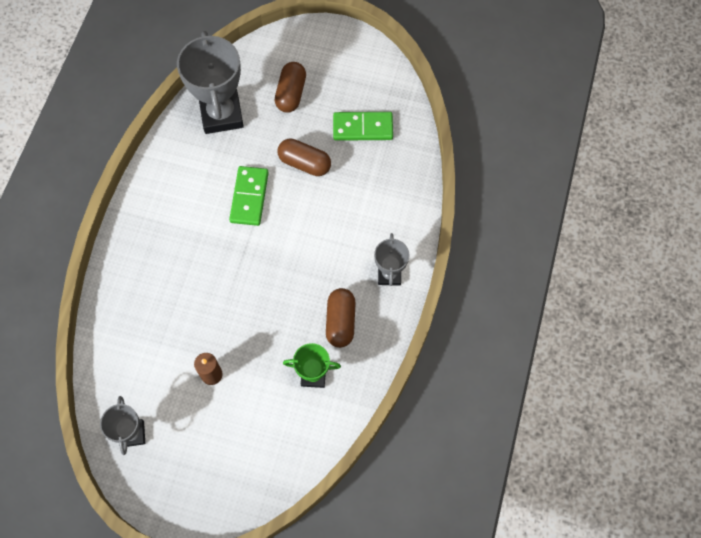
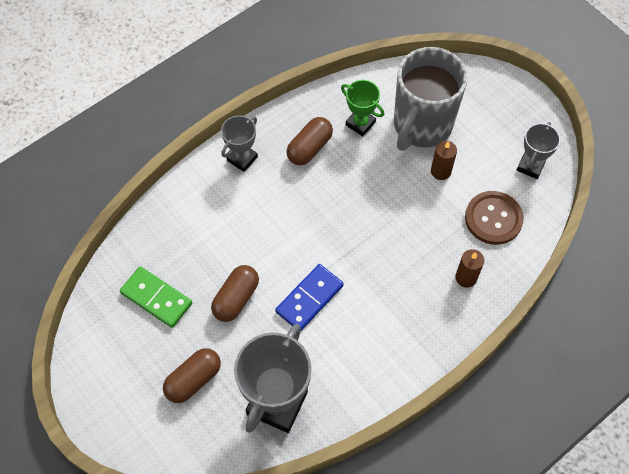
camera: 145 degrees left, 5 degrees down
green domino [229,166,269,226] -> blue domino [275,264,344,331]
brown capsule [278,138,331,176] -> brown capsule turned 60 degrees clockwise [211,265,259,322]
none -> grey mug [394,47,468,151]
none -> brown candle [455,249,484,288]
none -> brown button [465,191,524,245]

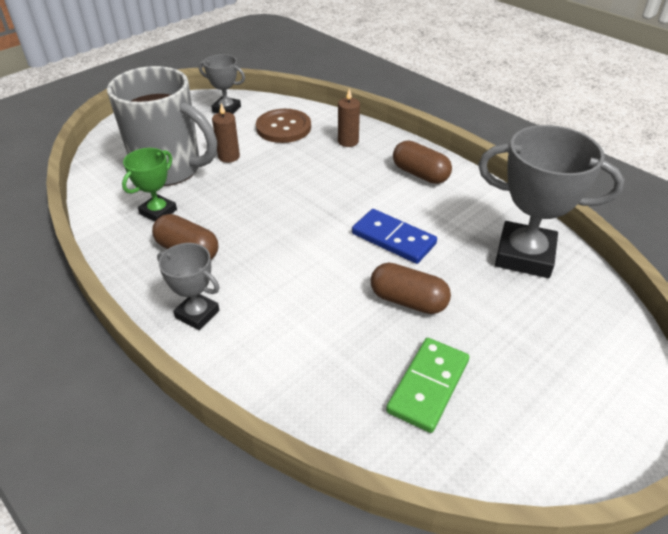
camera: 95 degrees left, 20 degrees down
brown capsule [163,348,221,403] -> brown capsule moved to [393,140,452,184]

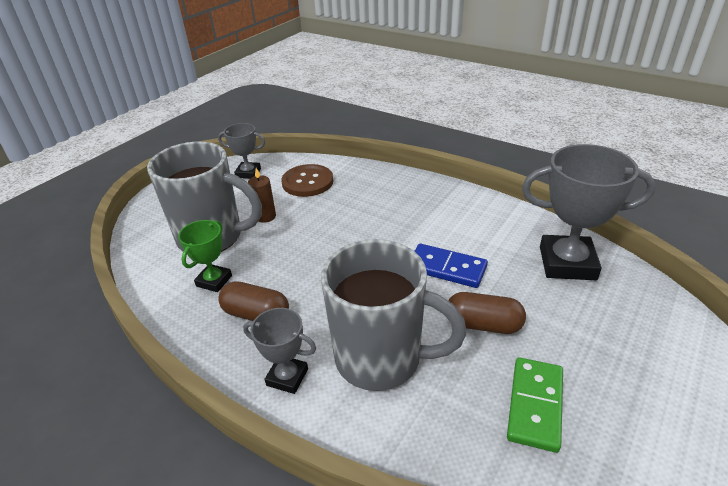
camera: 10 degrees left, 5 degrees down
brown candle [338,89,360,147] -> none
brown capsule [393,140,452,184] -> none
none -> grey mug [321,239,467,391]

